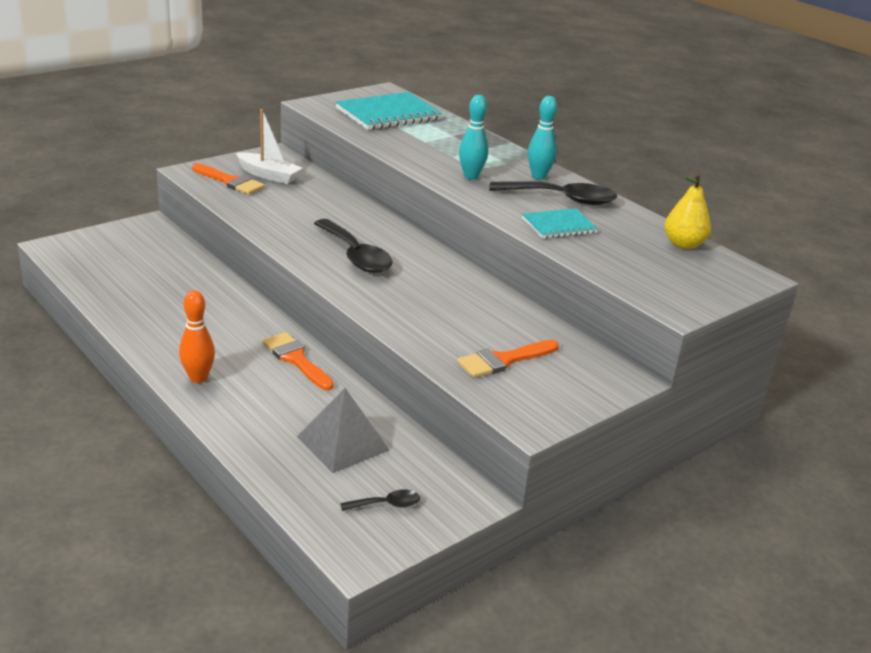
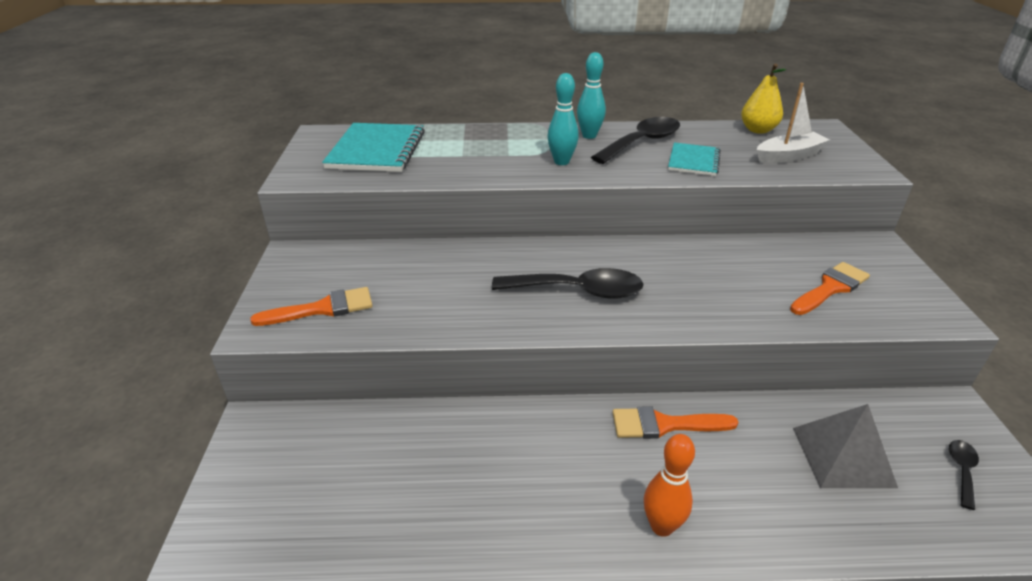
camera: 50 degrees left, 5 degrees up
white boat [236,109,303,184] -> white boat moved to [757,83,830,164]
orange brush [457,340,559,378] -> orange brush turned 135 degrees counterclockwise [790,262,870,315]

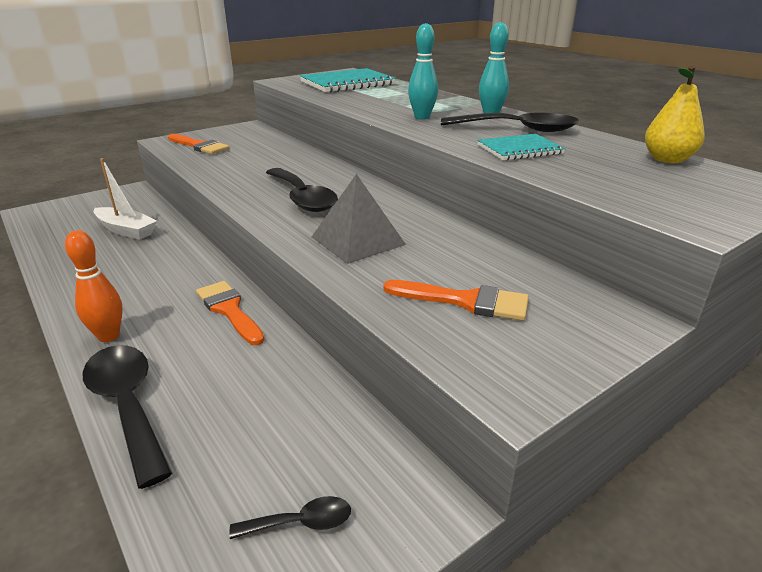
camera: 55 degrees right, 5 degrees down
white boat [757,83,830,164] -> white boat moved to [94,158,157,240]
grey pyramid [793,404,898,488] -> grey pyramid moved to [312,174,406,264]
none -> black spoon [82,345,172,489]

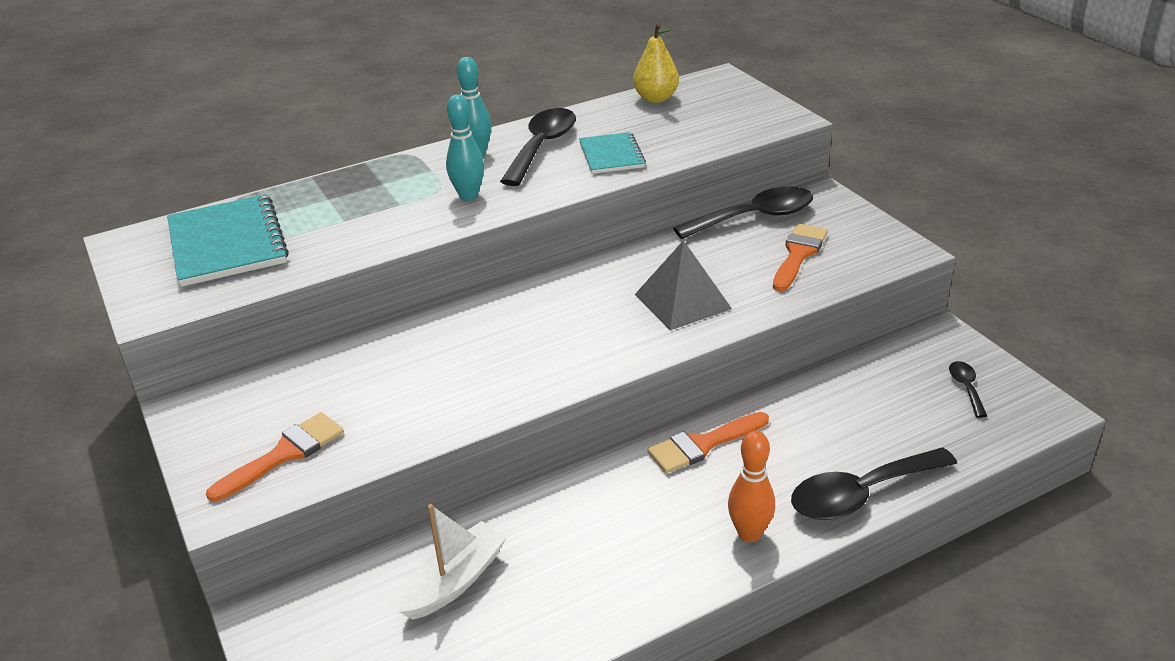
camera: 80 degrees left, 5 degrees up
black spoon [266,168,338,212] -> black spoon moved to [673,186,813,239]

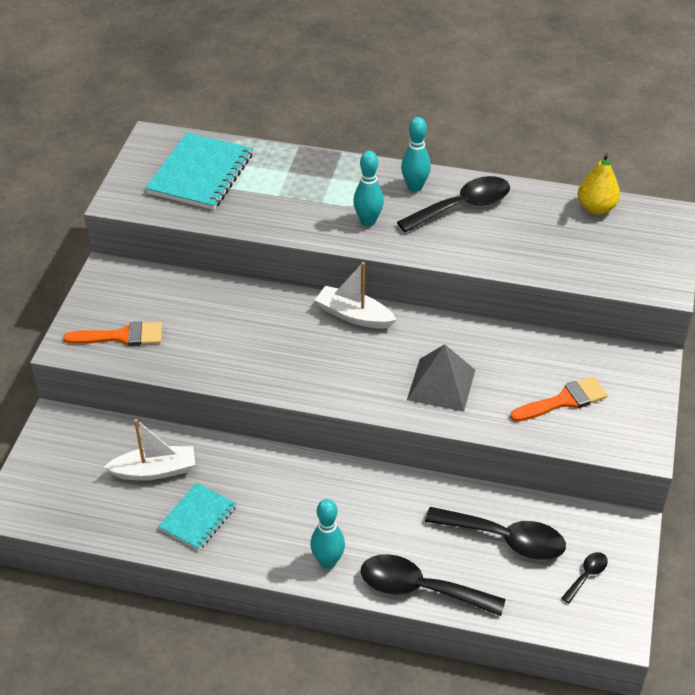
camera: 40 degrees right, 10 degrees up
turquoise notebook [579,132,646,174] -> turquoise notebook moved to [158,483,237,550]
orange brush [647,412,769,473] -> none
black spoon [673,186,813,239] -> black spoon moved to [425,507,566,560]
orange bowling pin [728,431,775,542] -> turquoise bowling pin [310,499,345,569]
none -> white boat [315,262,397,329]

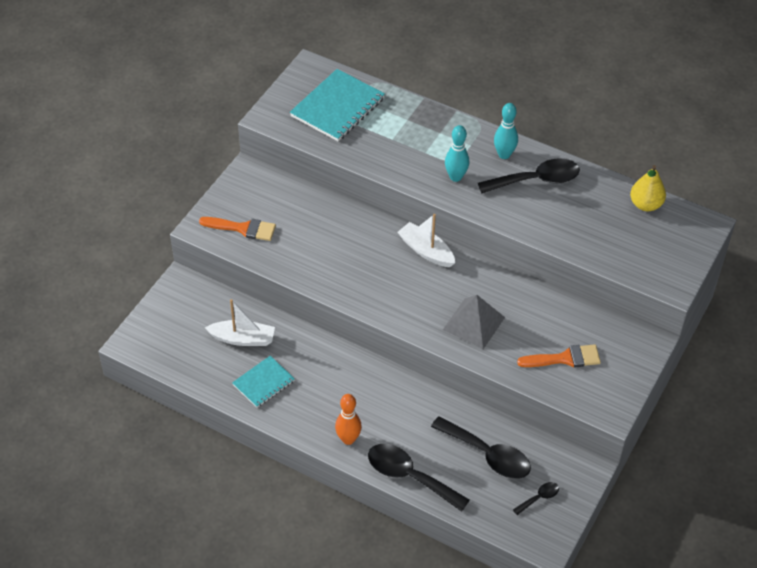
camera: 15 degrees right, 5 degrees up
turquoise bowling pin [310,499,345,569] -> orange bowling pin [335,394,362,445]

